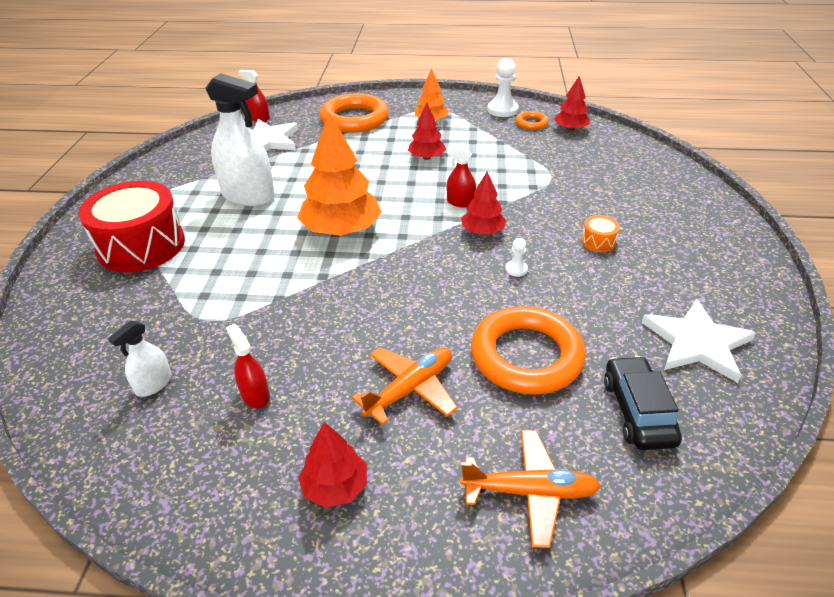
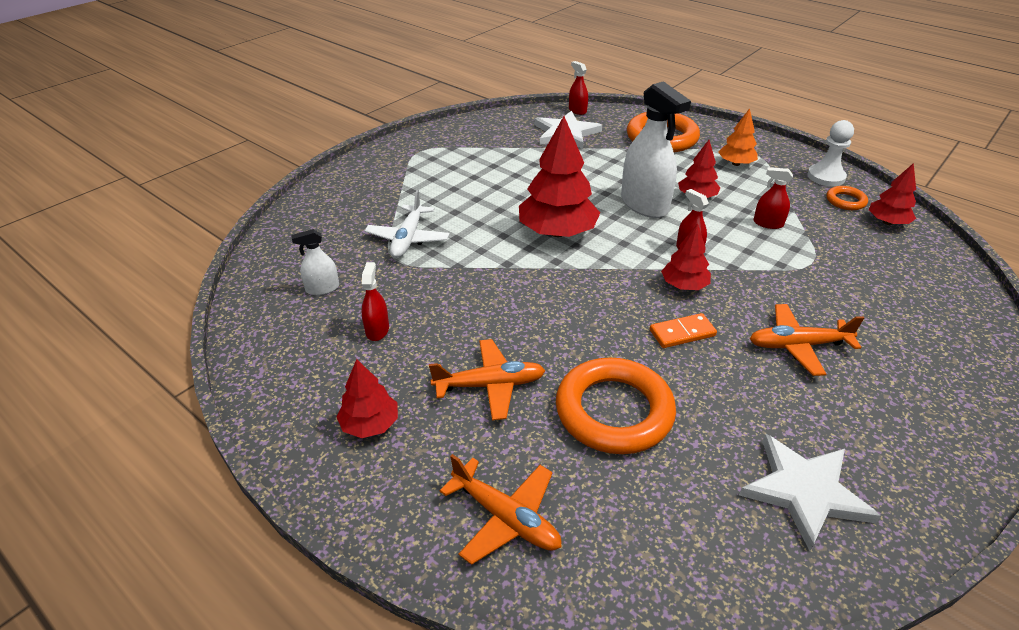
camera: 35 degrees right, 0 degrees up
red drum [79,181,185,272] -> none
white spray bottle [205,73,275,206] -> white spray bottle moved to [621,81,691,218]
orange tree [297,112,382,236] -> red tree [519,116,600,237]
white pawn [505,238,528,277] -> orange domino [650,313,717,348]
orange drum [581,215,620,252] -> orange plane [750,304,864,376]
black car [604,356,682,450] -> none
none -> white plane [365,190,450,258]
none -> red spray bottle [754,167,793,229]

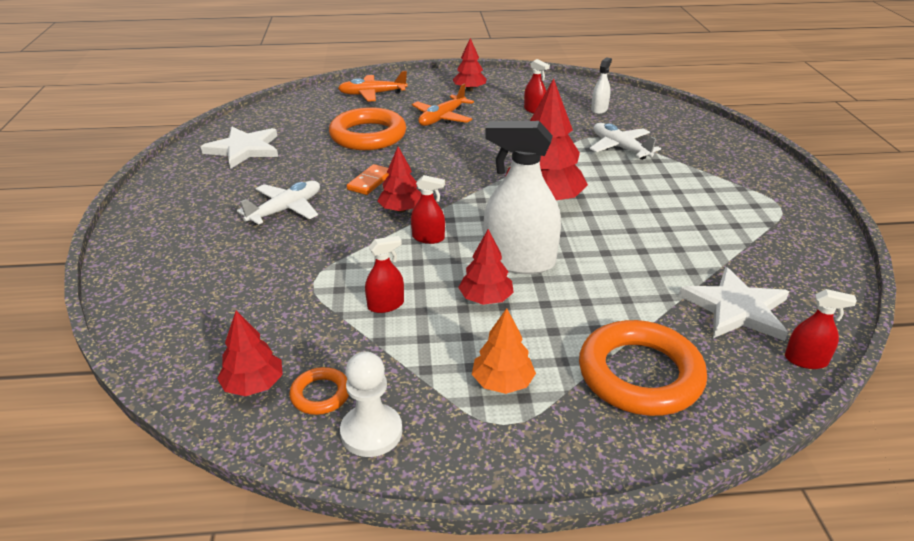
camera: 135 degrees right, 5 degrees down
orange plane [750,304,864,376] -> white plane [237,181,320,225]

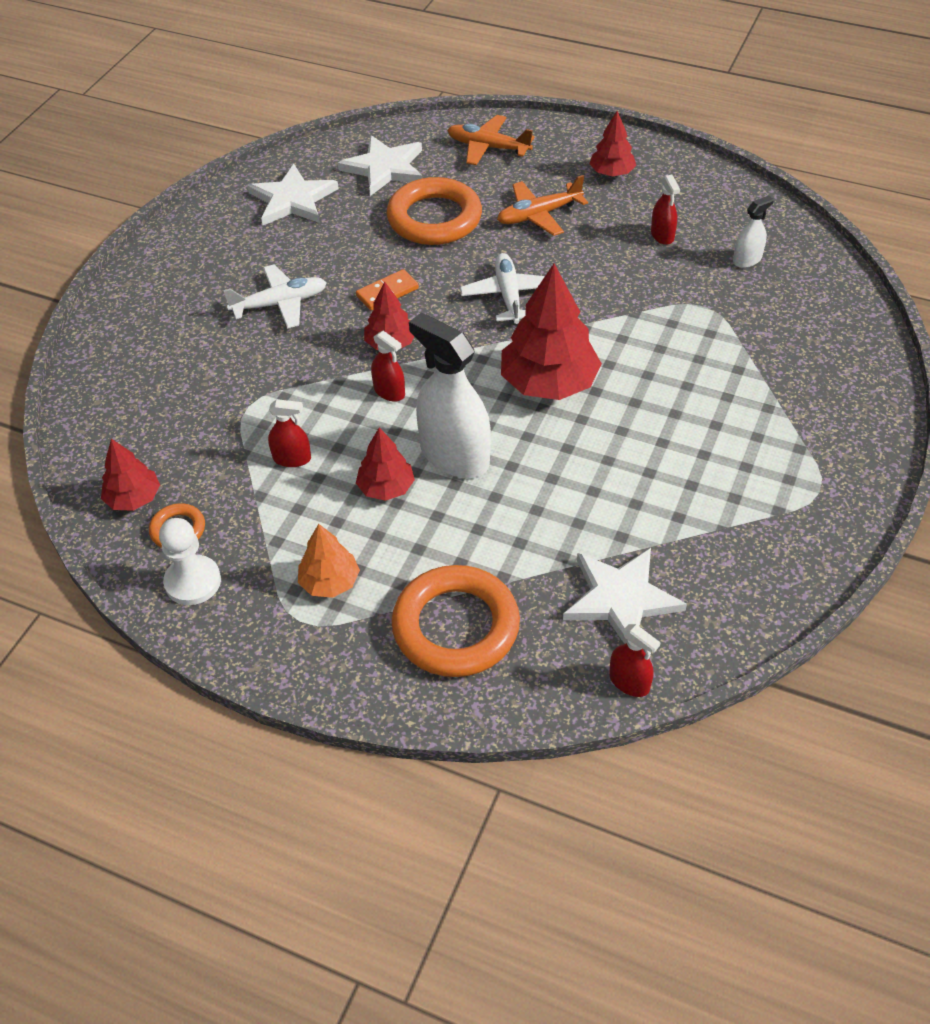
camera: 30 degrees right, 15 degrees up
white plane [590,123,661,160] -> white plane moved to [460,253,545,324]
none -> white star [338,135,423,196]

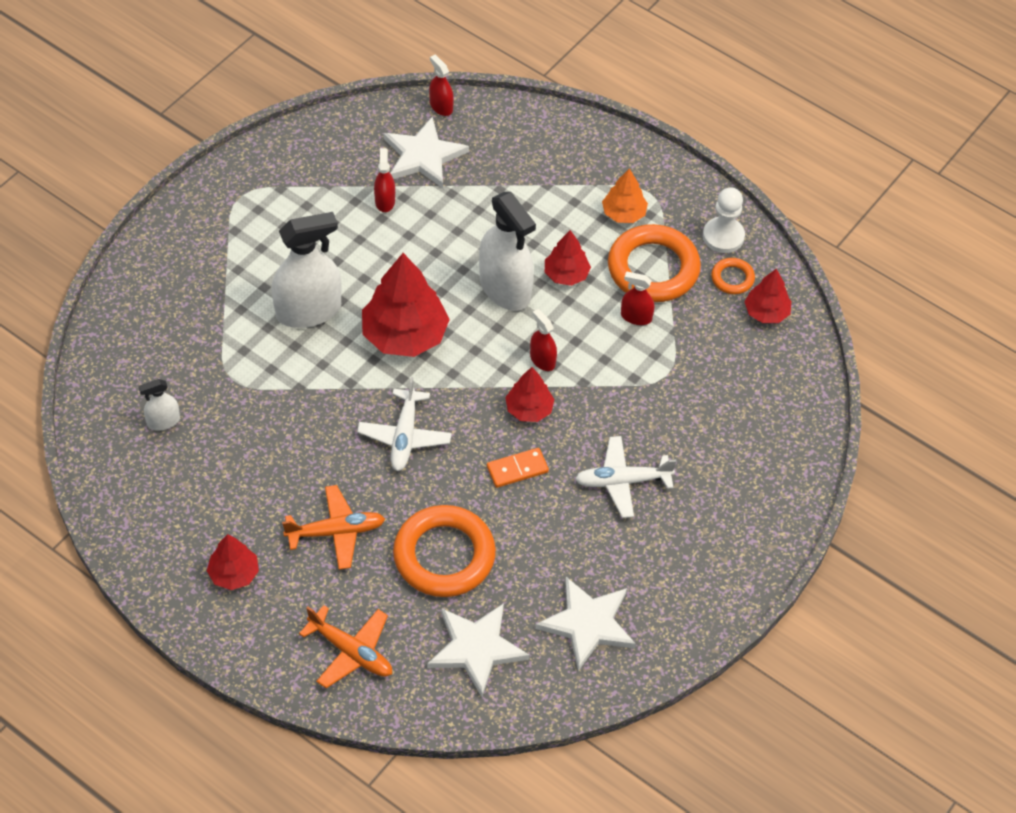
camera: 170 degrees left, 5 degrees up
orange ring [392,565,520,677] -> orange ring moved to [608,224,701,302]
red spray bottle [651,175,680,245] -> red spray bottle moved to [374,148,395,212]
none -> white spray bottle [272,212,341,328]

